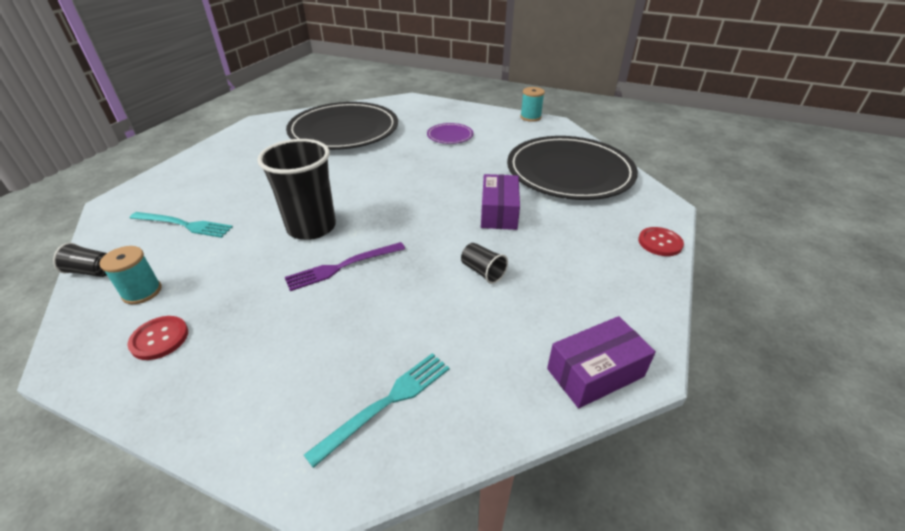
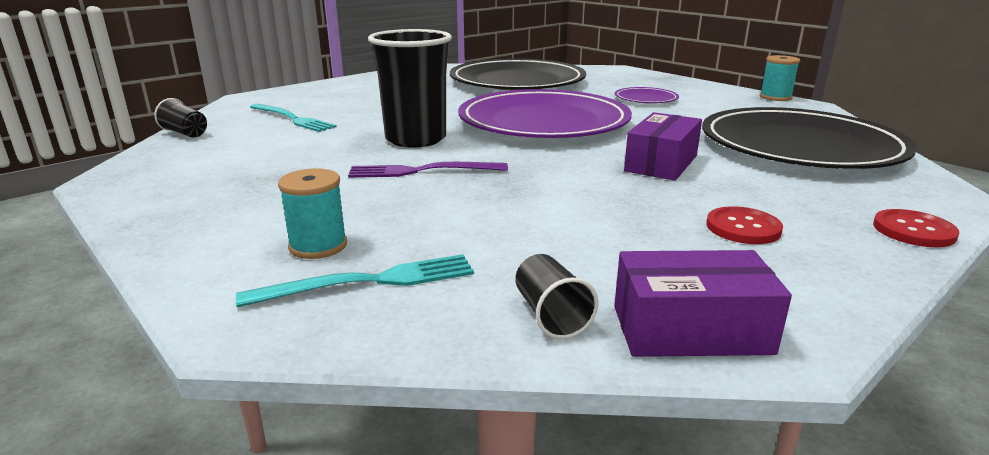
camera: 25 degrees right, 15 degrees down
turquoise spool [99,246,162,304] -> turquoise spool moved to [278,168,347,259]
red button [127,316,188,360] -> red button moved to [706,206,783,244]
black cup [461,243,508,284] -> black cup moved to [515,254,598,339]
none -> purple plate [458,89,632,138]

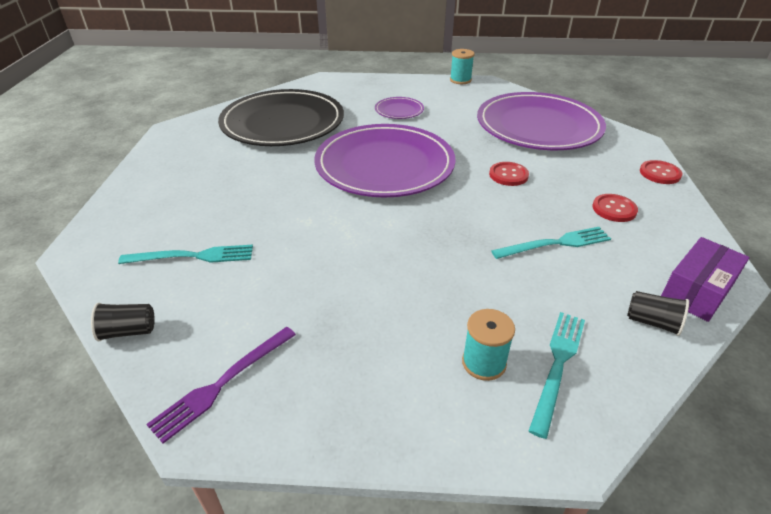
camera: 45 degrees left, 15 degrees up
purple fork [348,162,508,178] -> purple fork moved to [146,327,296,444]
black cup [368,29,452,148] -> none
purple box [624,112,702,181] -> red button [489,162,529,186]
black plate [702,107,917,169] -> purple plate [477,92,606,150]
none -> turquoise fork [491,227,611,259]

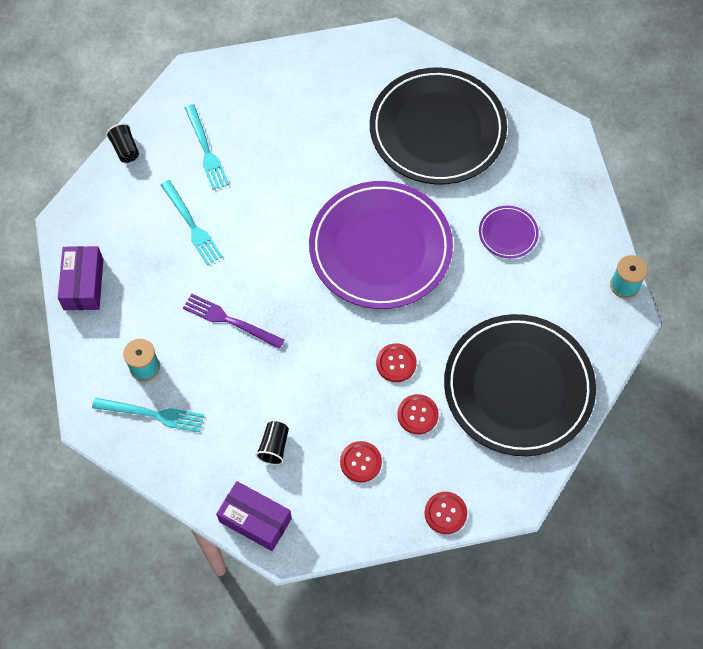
camera: 75 degrees right, 25 degrees up
purple fork [146,327,296,444] -> purple fork moved to [183,293,284,349]
purple plate [477,92,606,150] -> black plate [444,314,596,456]
turquoise fork [491,227,611,259] -> turquoise fork moved to [161,180,223,265]
black cup [627,291,689,336] -> black cup moved to [255,421,289,465]
none -> purple box [58,246,103,310]
none -> red button [397,394,439,434]

